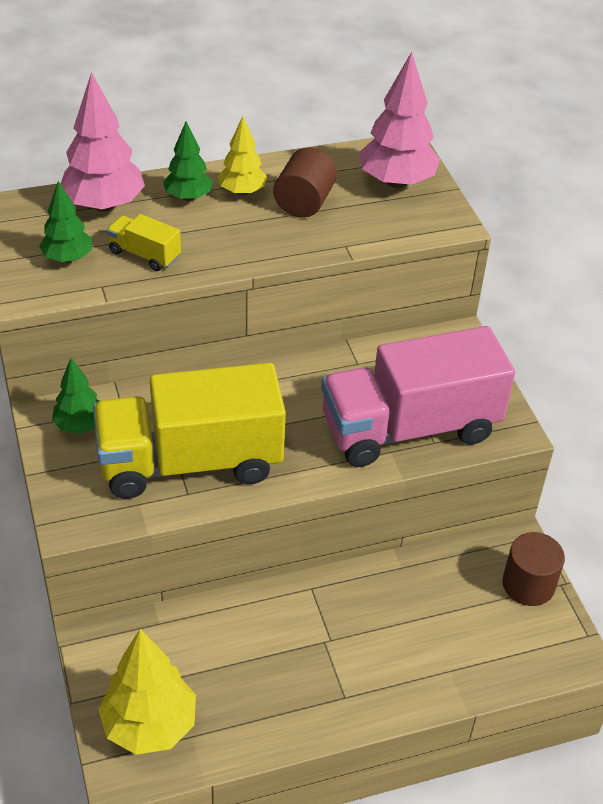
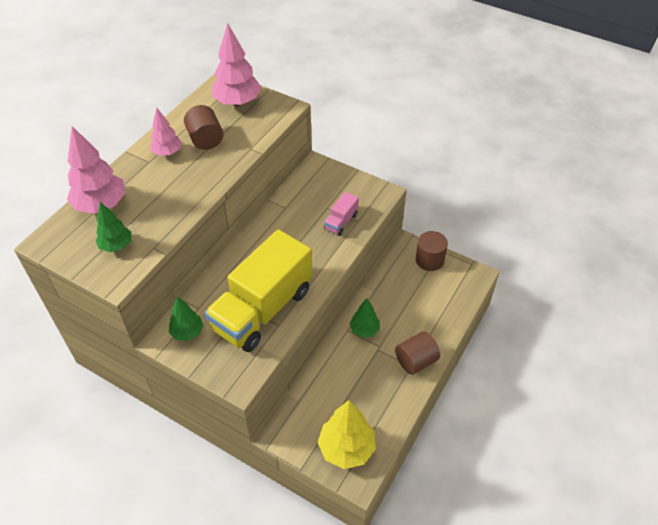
camera: 40 degrees left, 5 degrees up
yellow truck [107,214,181,271] -> none
green tree [163,122,213,201] -> green tree moved to [350,298,380,338]
yellow tree [218,116,267,196] -> pink tree [150,107,182,156]
pink truck [321,326,515,467] -> pink truck [324,192,359,236], size x0.41
none -> brown cylinder [395,331,440,375]

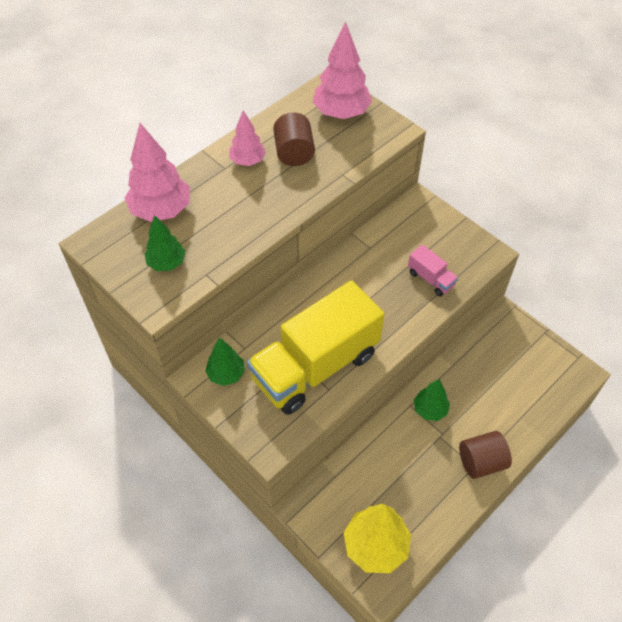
camera: 15 degrees right, 5 degrees up
pink truck [324,192,359,236] -> pink truck turned 90 degrees counterclockwise [408,244,458,296]
brown cylinder [416,231,448,271] -> none

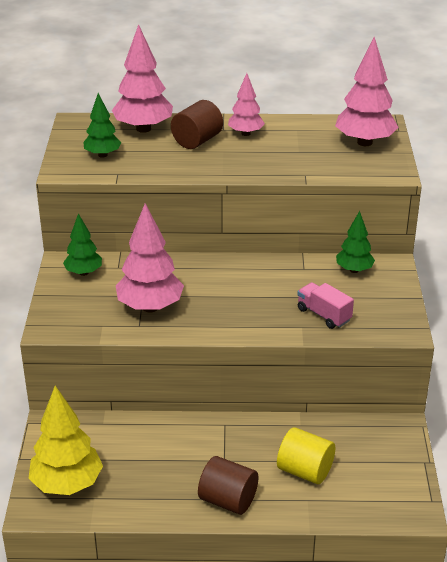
camera: 45 degrees right, 20 degrees down
yellow truck [247,280,384,415] -> pink tree [116,203,184,313]
brown cylinder [273,113,315,166] -> brown cylinder moved to [171,100,223,149]
pink truck [408,244,458,296] -> pink truck turned 135 degrees clockwise [297,282,354,329]
green tree [414,379,450,421] -> green tree moved to [336,211,375,273]
none -> yellow cylinder [277,427,335,484]

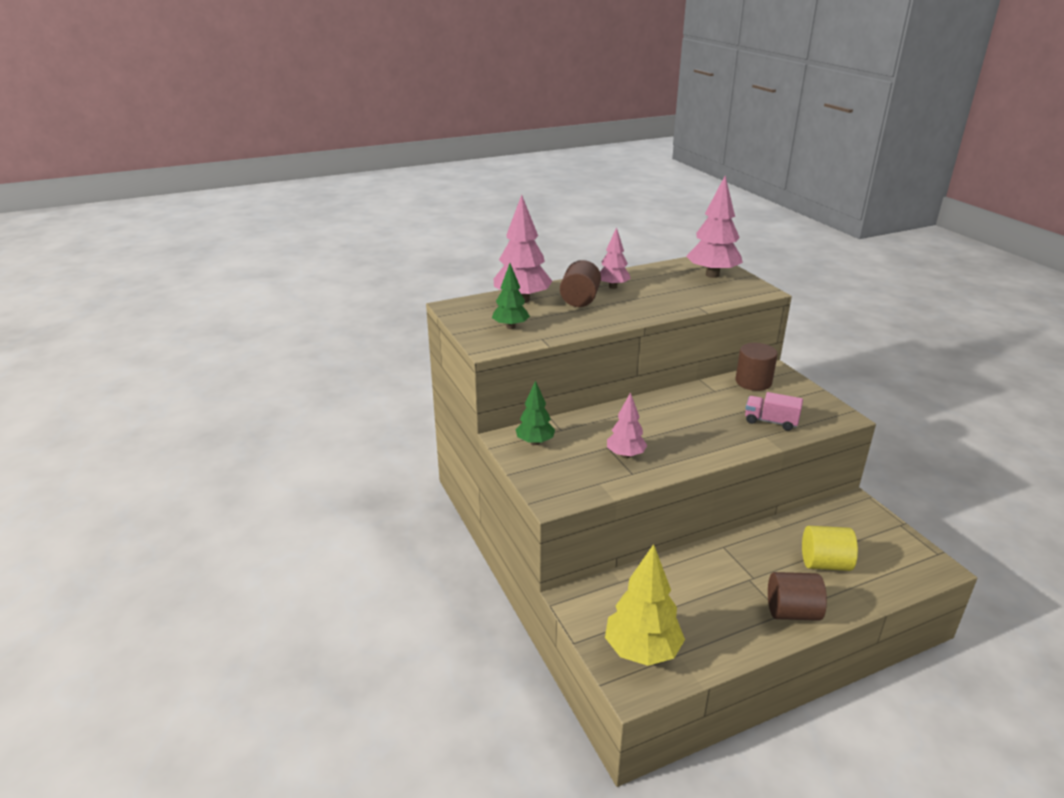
camera: 25 degrees left, 5 degrees down
pink tree [116,203,184,313] -> pink tree [607,392,647,458], size x0.60
green tree [336,211,375,273] -> brown cylinder [736,343,778,391]

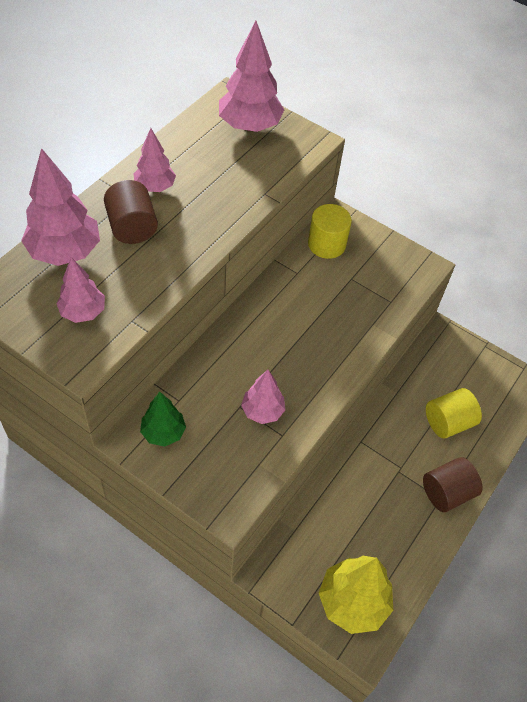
camera: 35 degrees left, 25 degrees up
green tree [492,263,530,329] -> pink tree [56,257,105,323]
brown cylinder [736,343,778,391] -> yellow cylinder [308,204,352,259]
pink truck [745,392,803,431] -> none

